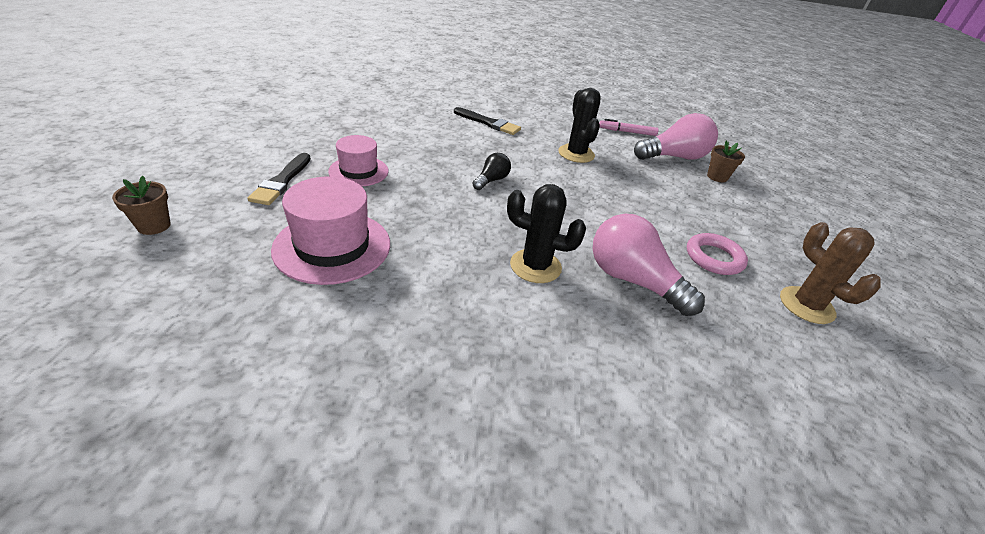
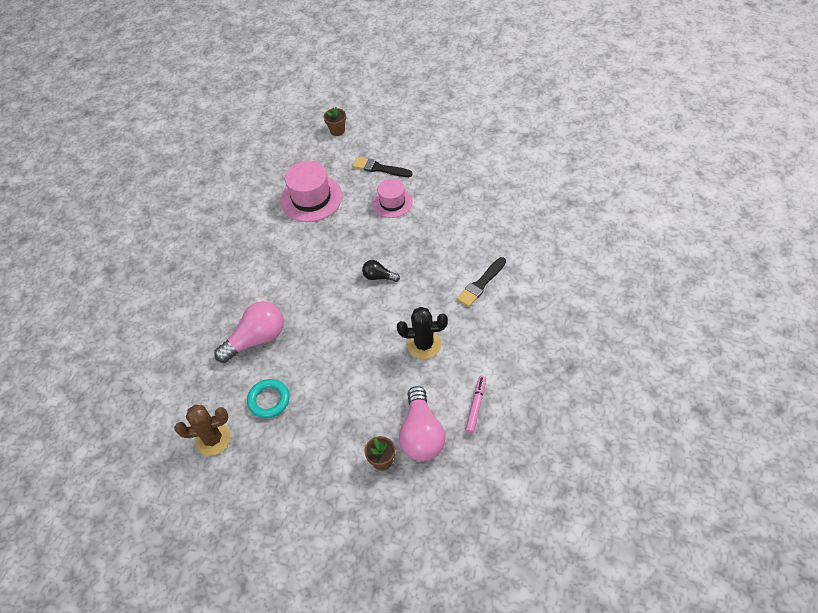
camera: 110 degrees right, 15 degrees up
black light bulb [472,153,511,190] -> black light bulb turned 150 degrees clockwise [362,260,400,282]
black cactus [507,184,586,283] -> none
pink ring [687,233,748,275] -> turquoise ring [247,379,290,418]

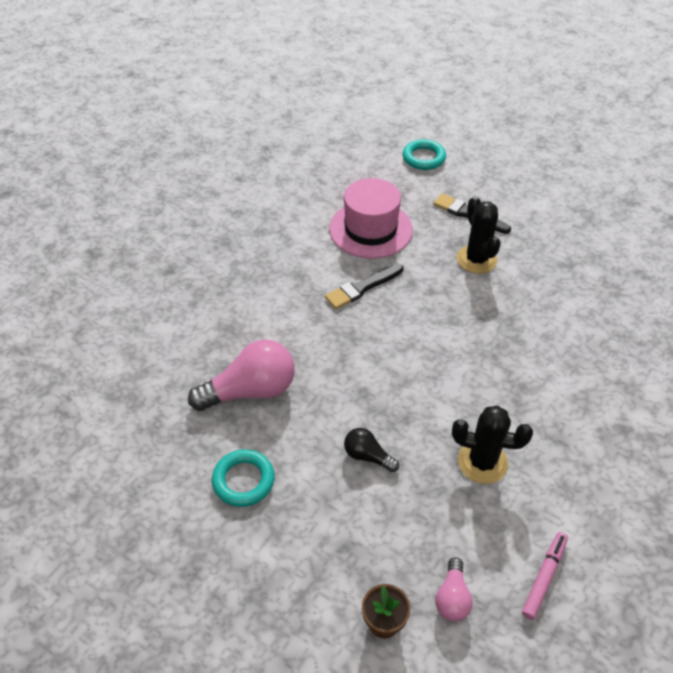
camera: 10 degrees right, 5 degrees down
brown cactus [174,405,231,456] -> none
brown flower pot [324,107,346,136] -> turquoise ring [403,139,446,170]
black light bulb [362,260,400,282] -> black light bulb moved to [344,428,399,472]
pink hat [373,179,413,218] -> black cactus [457,196,501,274]
pink light bulb [399,386,445,461] -> pink light bulb [436,557,473,621], size x0.52
black brush [457,257,506,307] -> black brush moved to [325,263,404,309]

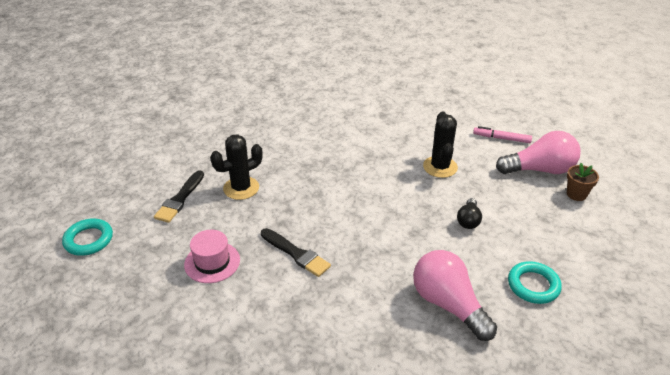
camera: 105 degrees left, 10 degrees down
pink hat [329,178,413,259] -> pink hat [184,230,240,283], size x0.63
pink light bulb [436,557,473,621] -> pink light bulb [496,131,581,174], size x1.94

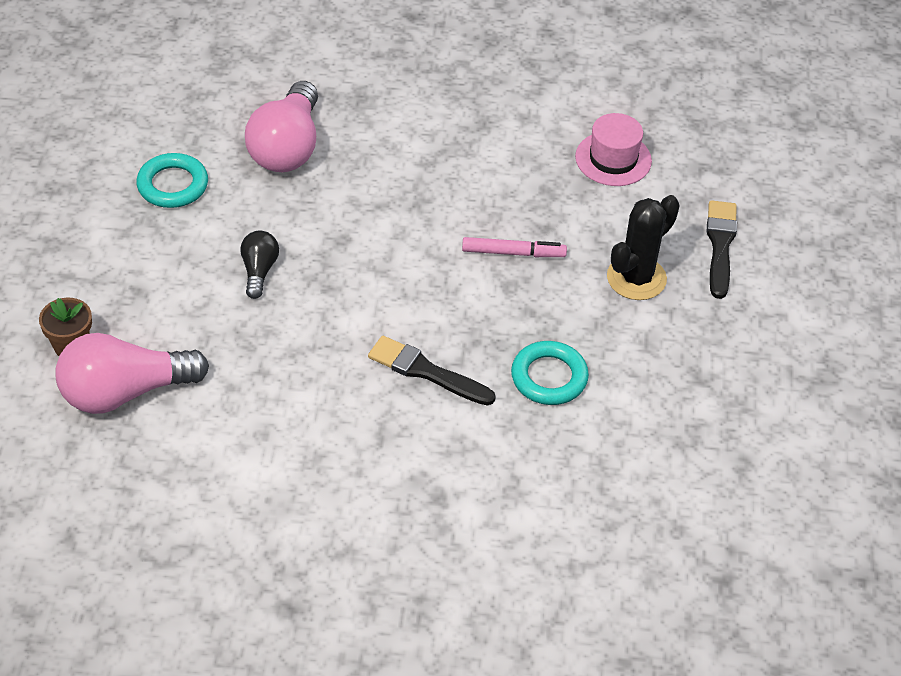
camera: 165 degrees right, 10 degrees up
turquoise ring [62,219,113,256] -> turquoise ring moved to [511,341,589,405]
black brush [261,228,331,277] -> black brush moved to [368,336,496,406]
pink light bulb [413,250,497,341] -> pink light bulb turned 60 degrees clockwise [245,81,318,172]
black cactus [423,111,458,178] -> none
pink marker [473,126,532,143] -> pink marker moved to [462,237,567,257]

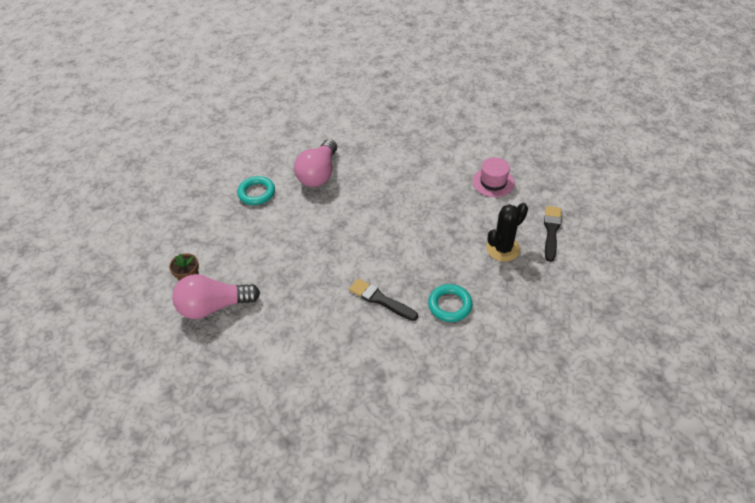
camera: 10 degrees right, 0 degrees up
black light bulb [240,231,279,299] -> none
pink marker [462,237,567,257] -> none

